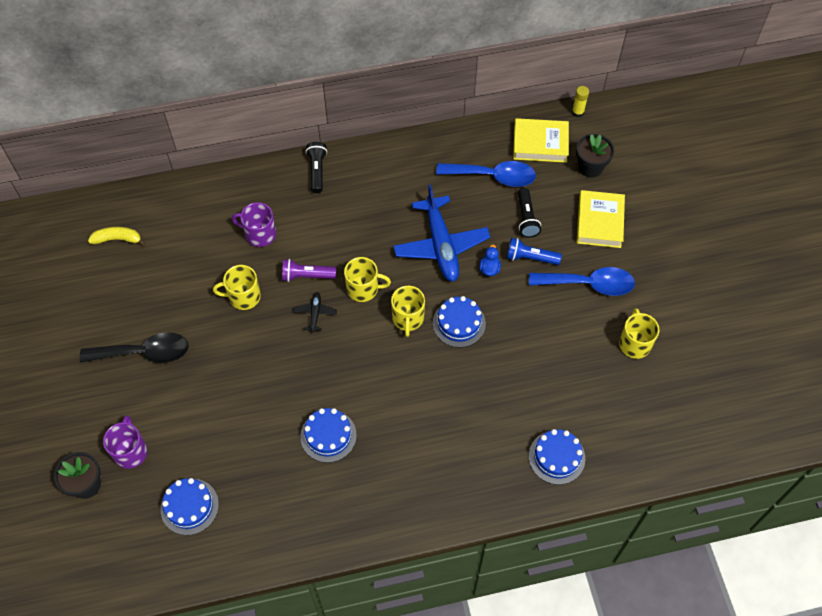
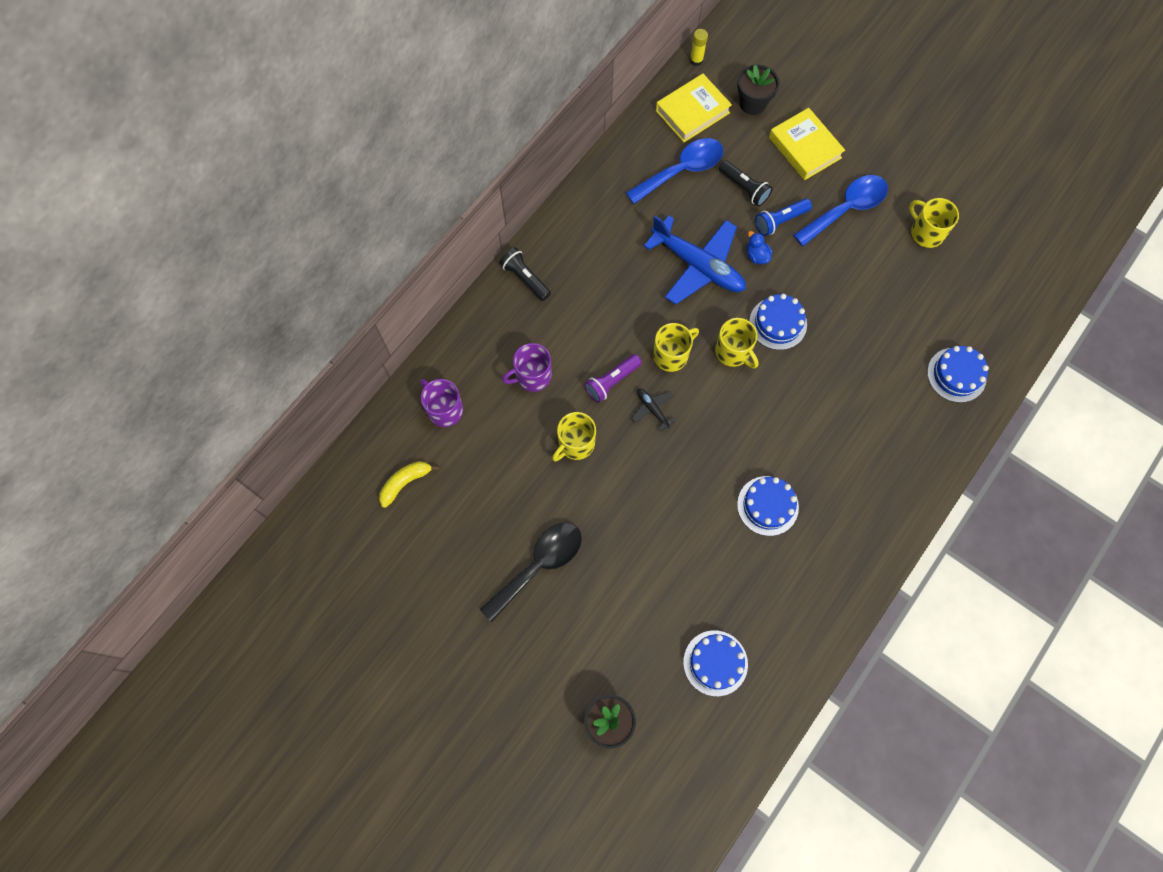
camera: 40 degrees left, 10 degrees up
purple mug [103,415,147,469] -> purple mug moved to [420,379,463,427]

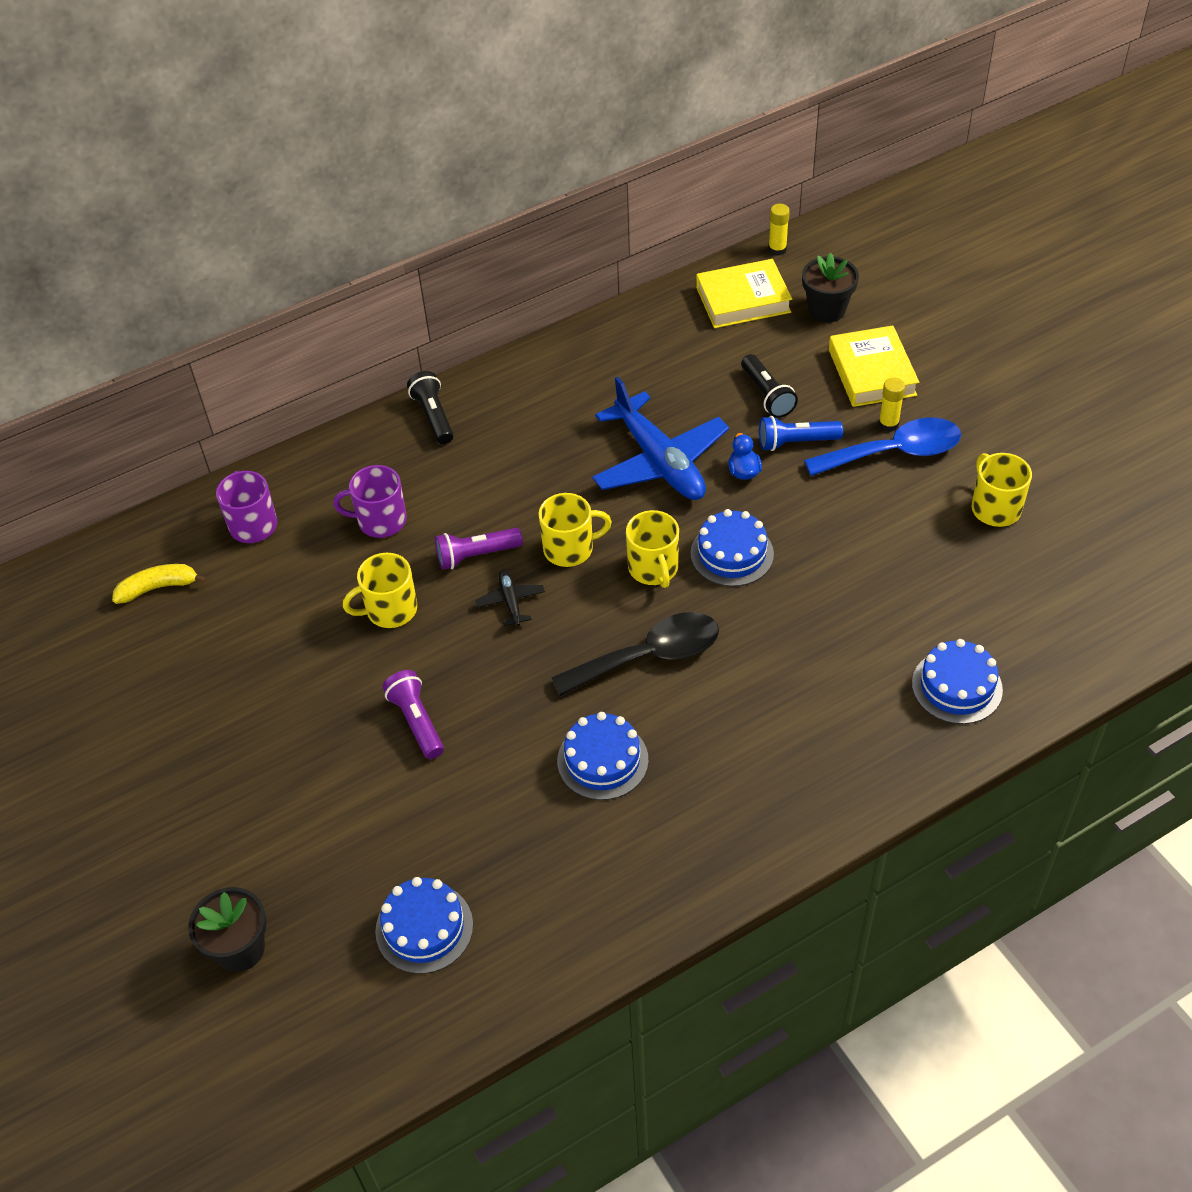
camera: 25 degrees right, 20 degrees down
black spoon [480,523,582,622] -> black spoon moved to [551,612,719,696]
blue spoon [626,138,723,204] -> none
none -> purple flashlight [382,670,444,759]
none -> yellow glue stick [878,377,905,432]

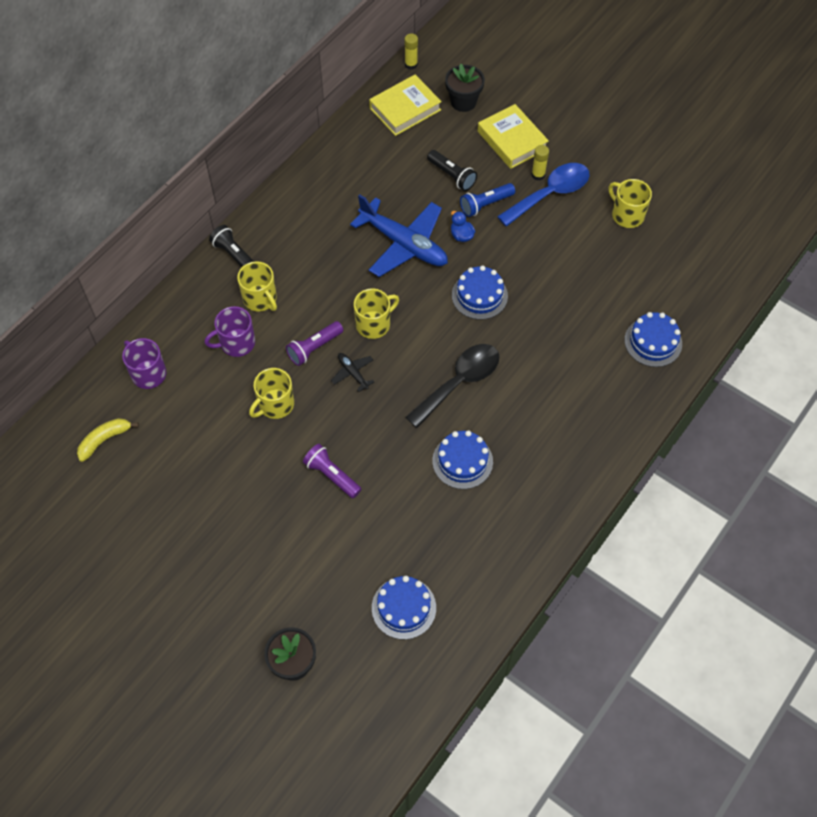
camera: 25 degrees left, 10 degrees up
yellow mug [626,510,679,588] -> yellow mug moved to [237,261,277,312]

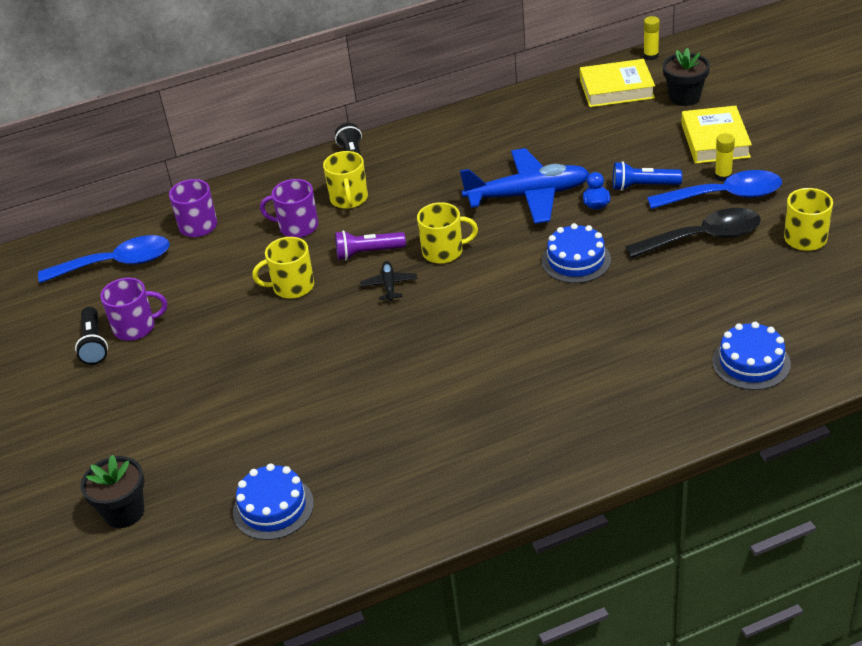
camera: 35 degrees right, 20 degrees down
yellow banana [77,418,139,462] -> blue spoon [38,235,170,283]
purple flashlight [303,444,361,498] -> none
blue plane [350,194,448,277] -> blue plane turned 75 degrees counterclockwise [460,148,590,224]
black spoon [406,344,499,428] -> black spoon moved to [625,208,761,258]
black flashlight [427,150,477,191] -> black flashlight moved to [75,307,108,365]
blue cake [432,431,493,489] -> none
none -> purple mug [100,278,167,341]

